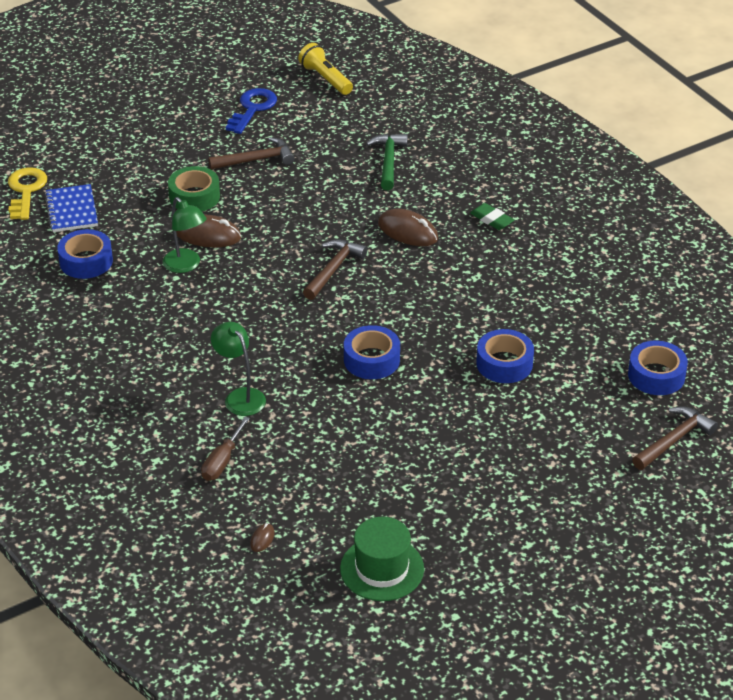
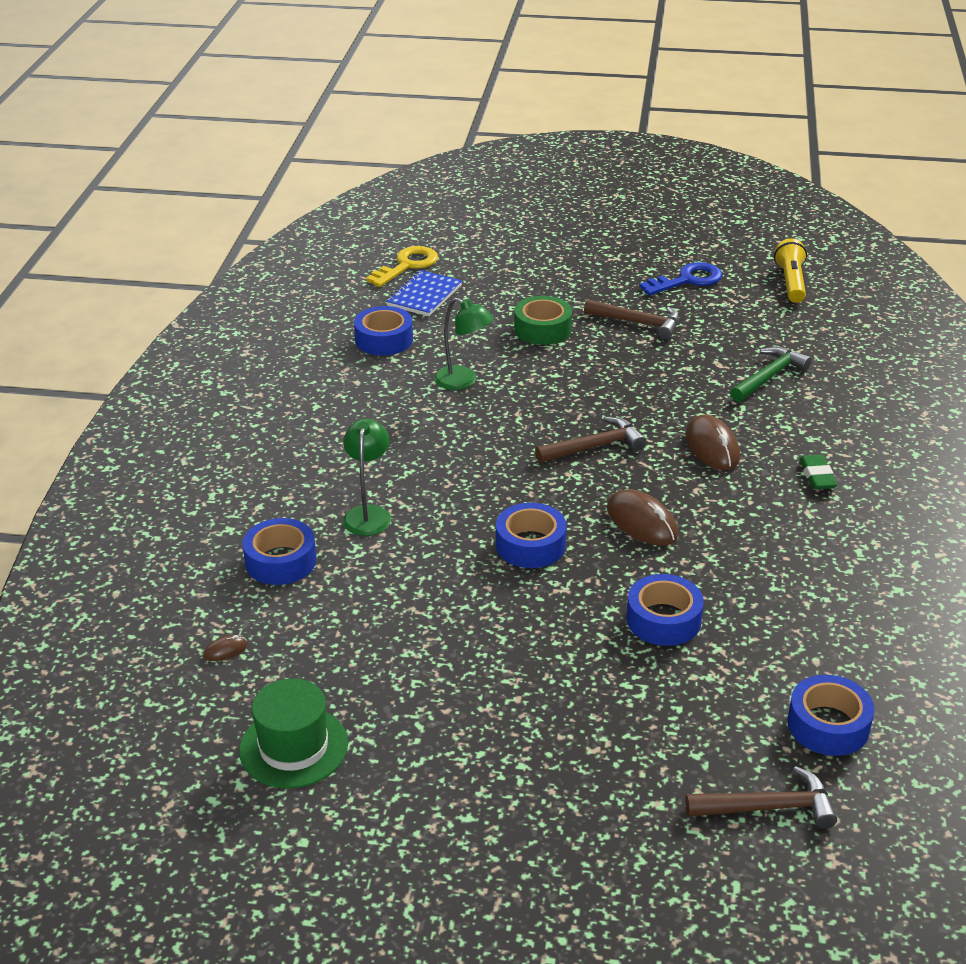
camera: 40 degrees right, 5 degrees down
green lamp [163,197,207,273] -> green lamp turned 60 degrees counterclockwise [434,298,494,390]
brown mouse [176,214,241,247] -> brown mouse moved to [607,489,679,546]
brown screwdriver [201,417,250,481] -> blue tape [242,518,316,585]

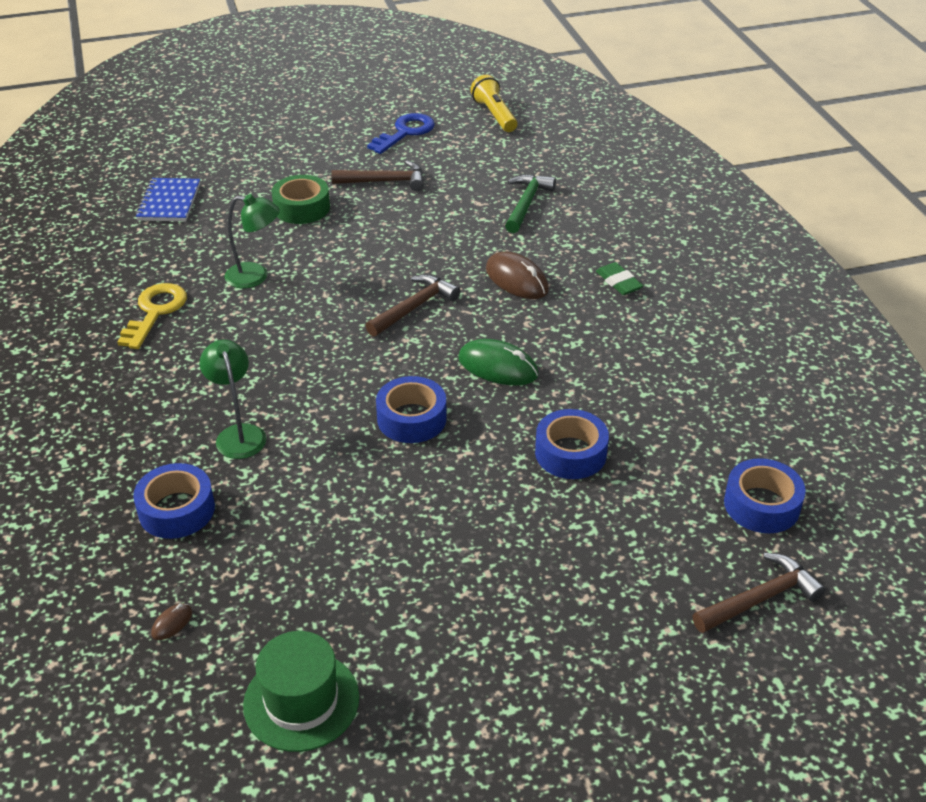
camera: 25 degrees left, 5 degrees up
blue tape [354,306,413,356] -> none
yellow key [366,246,438,287] -> yellow key moved to [118,283,187,349]
brown mouse [607,489,679,546] -> green mouse [458,339,539,385]

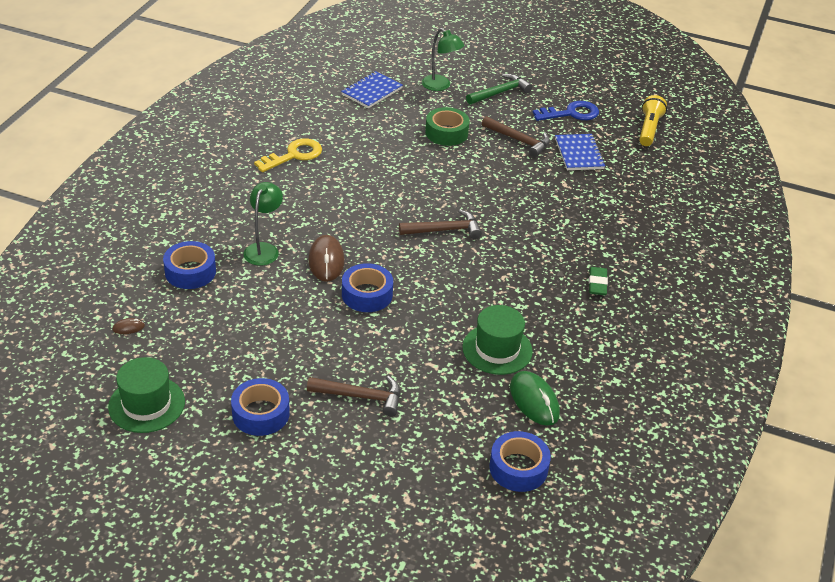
camera: 35 degrees right, 0 degrees up
green lamp [224,194,280,288] -> green lamp moved to [422,28,464,91]
green mouse [458,339,539,385] -> green mouse moved to [510,371,560,426]
brown mouse [486,251,549,299] -> brown mouse moved to [308,235,345,282]
green hammer [505,174,556,233] -> green hammer moved to [466,74,532,104]
blue tape [535,409,609,479] -> blue tape moved to [231,378,290,436]
brown hammer [692,553,826,633] -> brown hammer moved to [307,376,400,416]
none -> green hat [462,305,533,375]
none -> blue notebook [555,134,606,170]

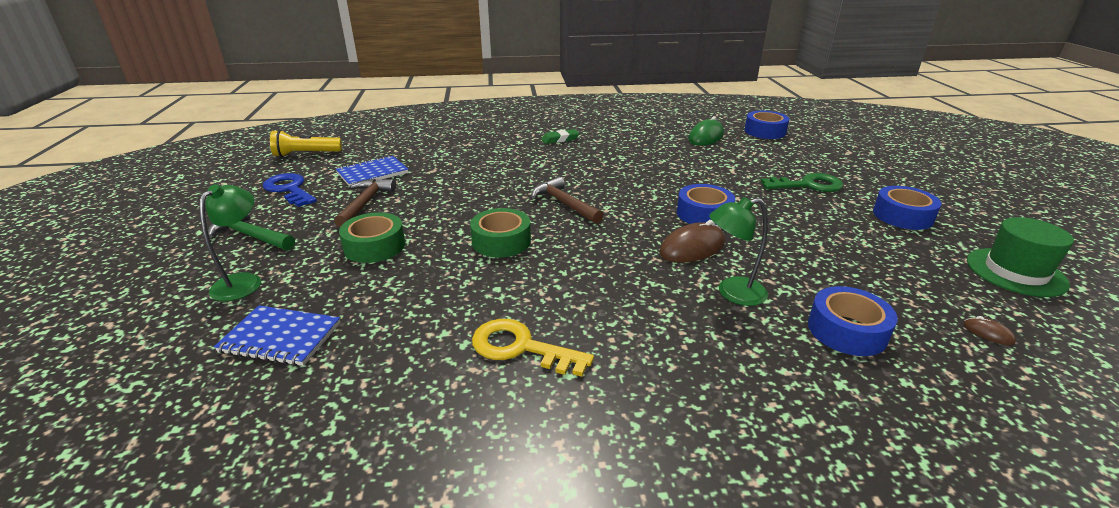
camera: 115 degrees left, 10 degrees down
brown hammer [307,376,400,416] -> green key [761,173,843,192]
green hat [462,305,533,375] -> none
none -> green tape [470,208,531,257]

